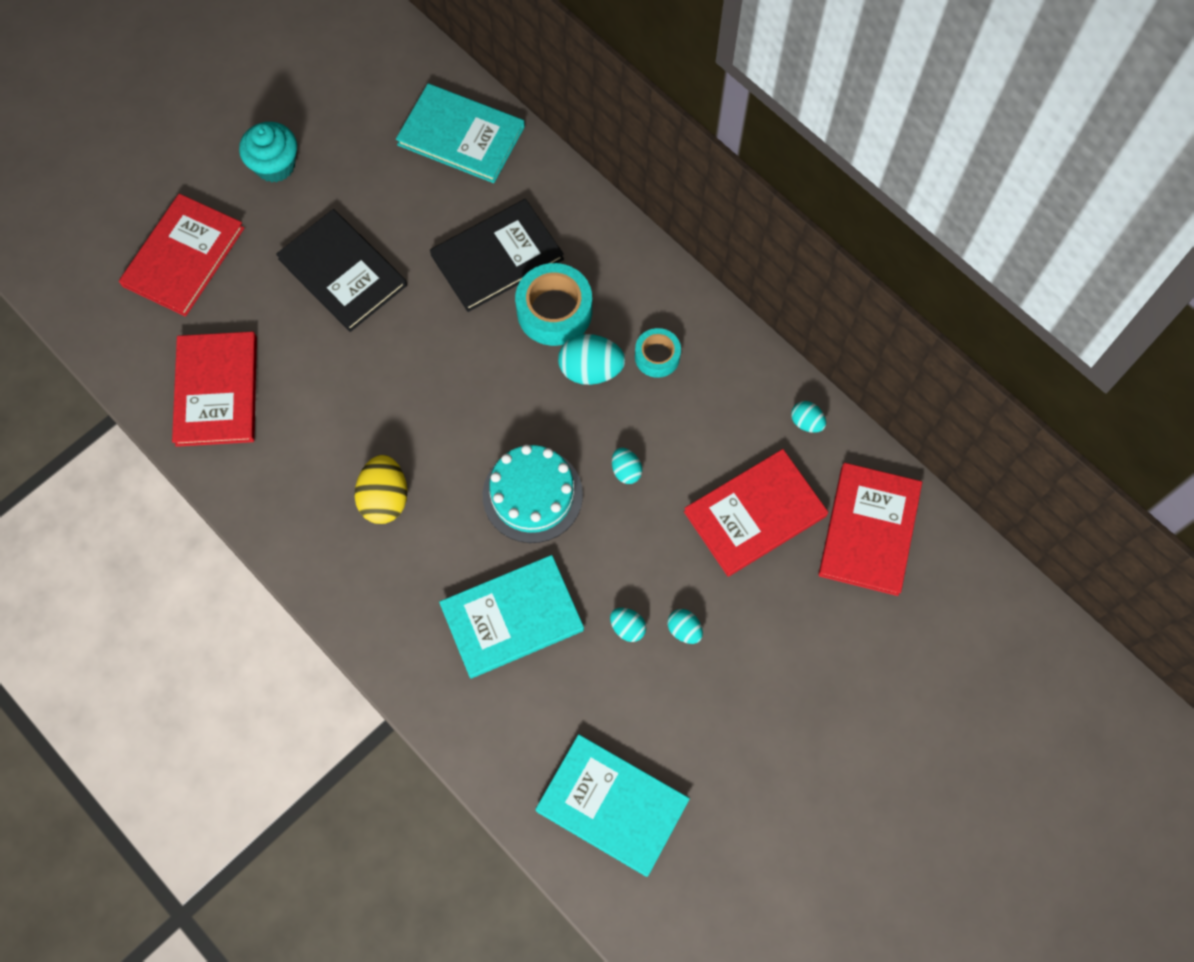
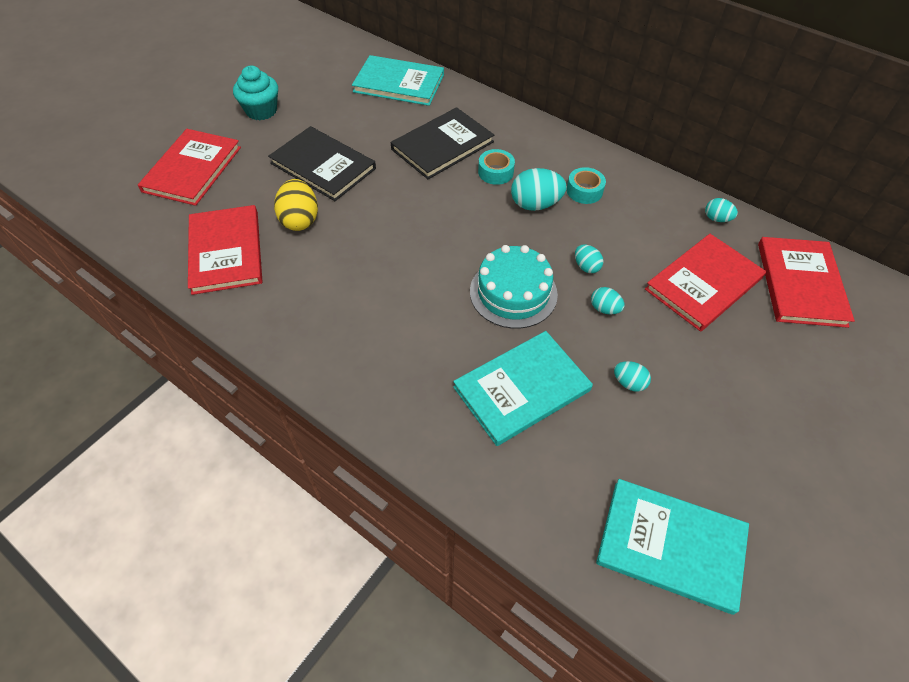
camera: 10 degrees left, 15 degrees down
yellow egg [354,455,407,524] -> yellow egg moved to [274,179,318,231]
turquoise tape [515,263,592,346] -> turquoise tape [478,149,515,185], size x0.59
turquoise egg [668,609,703,644] -> turquoise egg moved to [591,287,625,314]

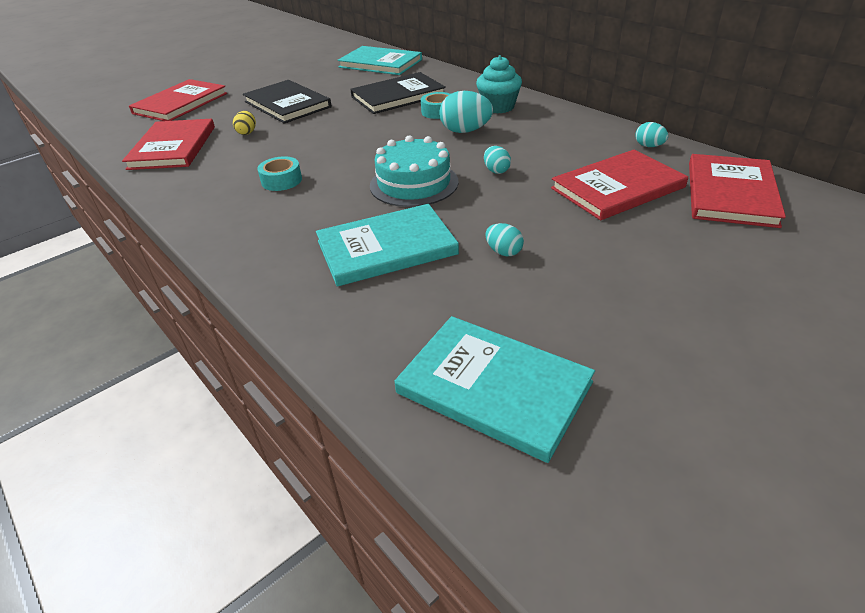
camera: 15 degrees right, 15 degrees down
turquoise cupcake [233,66,278,120] -> turquoise cupcake moved to [476,55,522,114]
yellow egg [274,179,318,231] -> yellow egg [233,111,256,135], size x0.56
turquoise tape [567,167,606,204] -> turquoise tape moved to [257,156,302,191]
turquoise egg [591,287,625,314] -> none

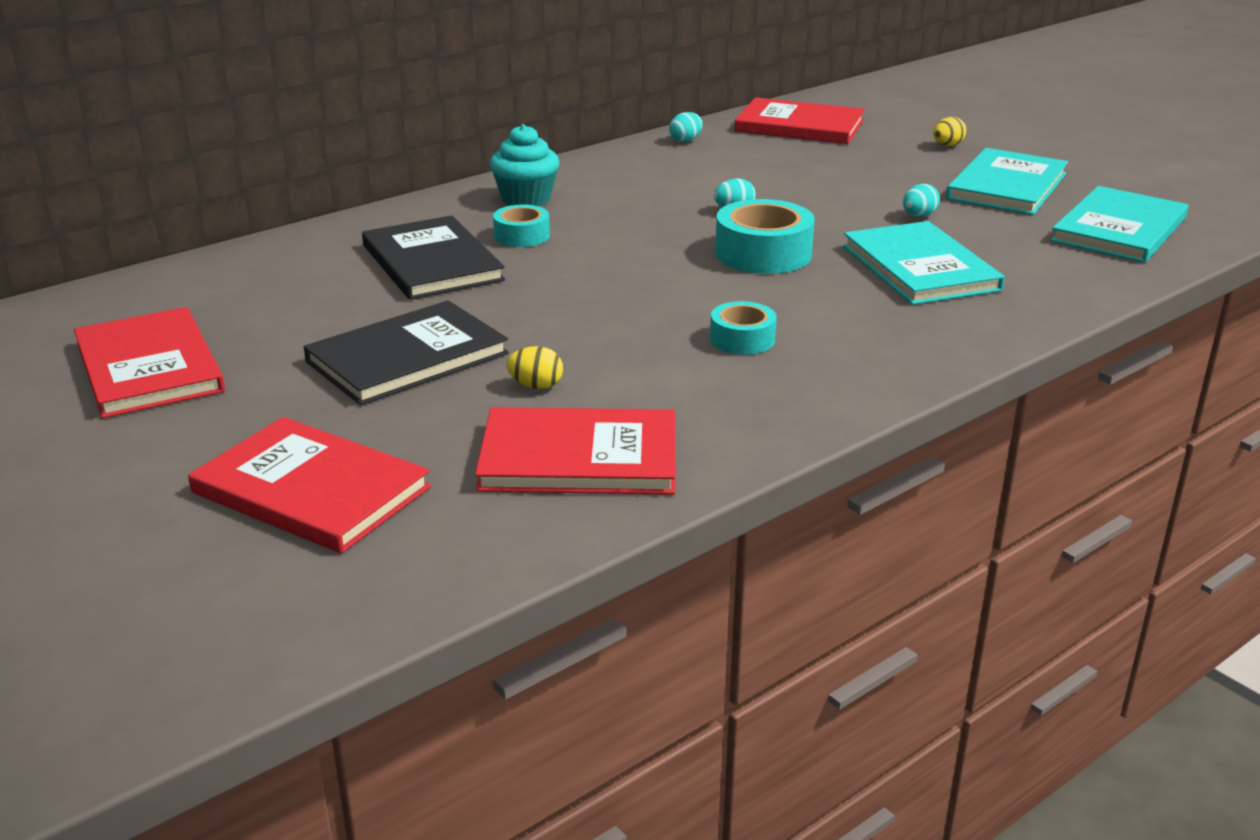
camera: 90 degrees left, 10 degrees down
turquoise book [338,46,422,75] -> turquoise book moved to [946,148,1068,215]
turquoise cake [370,135,459,207] -> turquoise tape [715,199,815,274]
turquoise egg [439,91,493,133] -> none
red book [551,150,688,220] -> red book moved to [74,307,225,418]
none -> yellow egg [933,117,966,146]

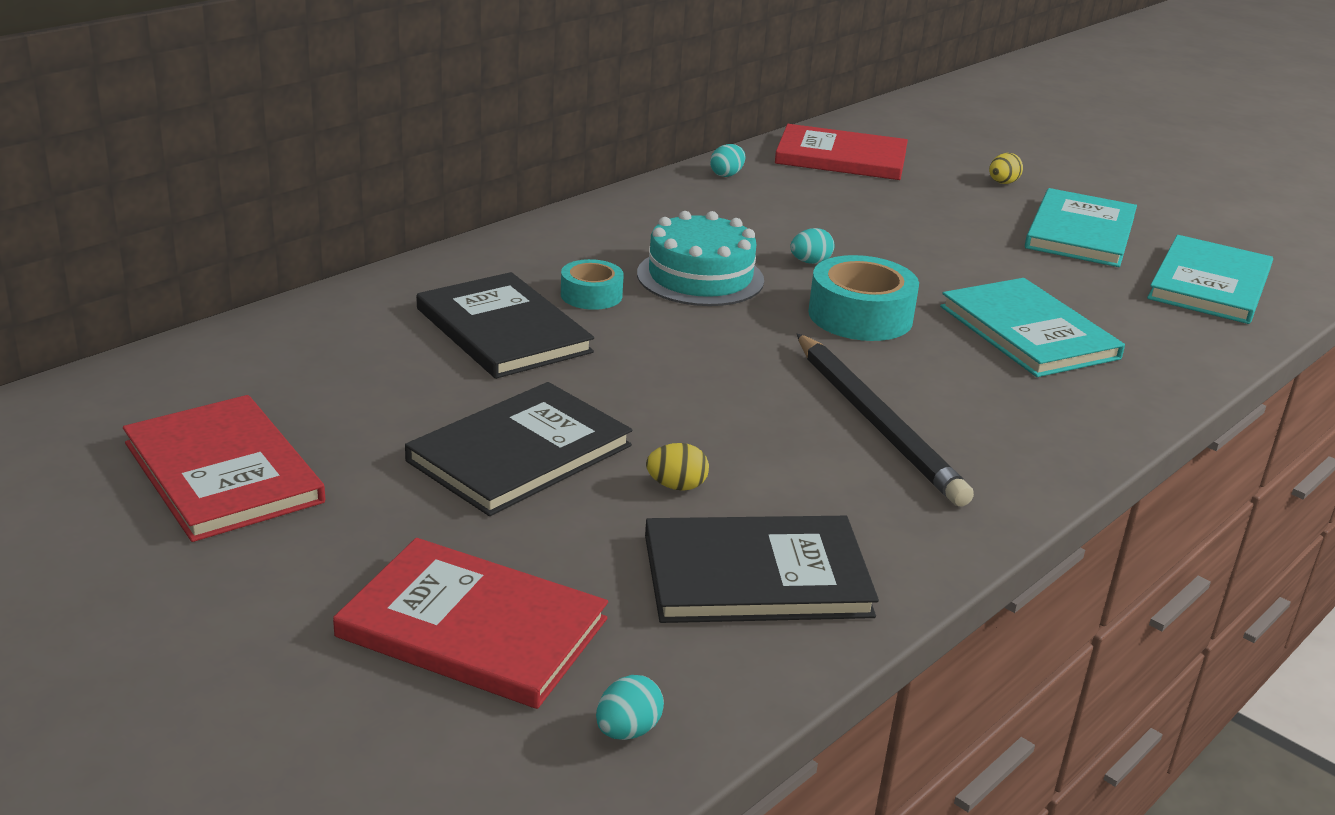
camera: 10 degrees left, 0 degrees up
red book [475,407,676,495] -> black book [645,516,879,623]
turquoise cupcake [490,124,560,206] -> none
turquoise tape [710,301,777,355] -> black pencil [797,334,974,506]
turquoise egg [903,184,940,217] -> turquoise egg moved to [596,675,664,740]
none -> turquoise cake [637,211,764,306]

